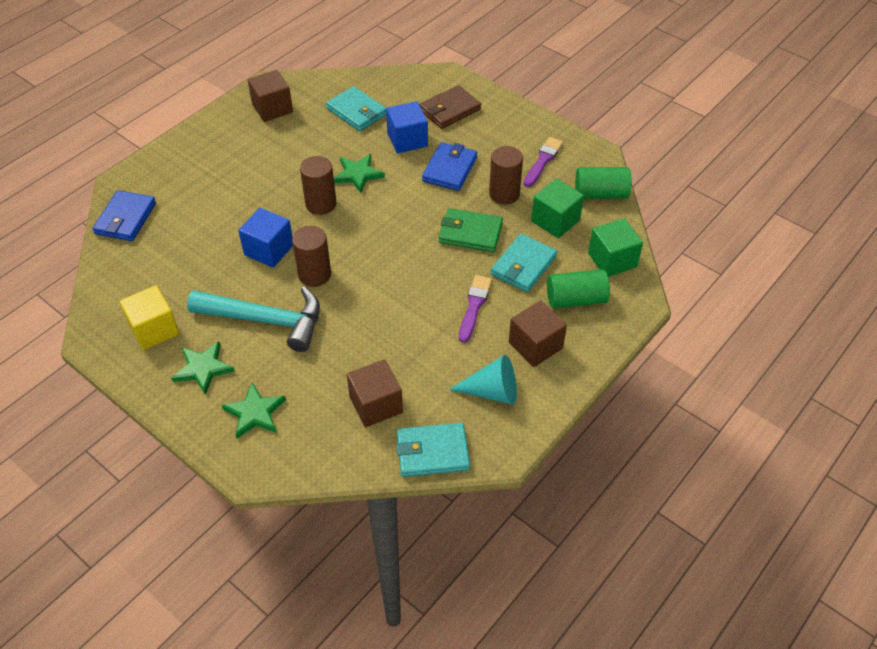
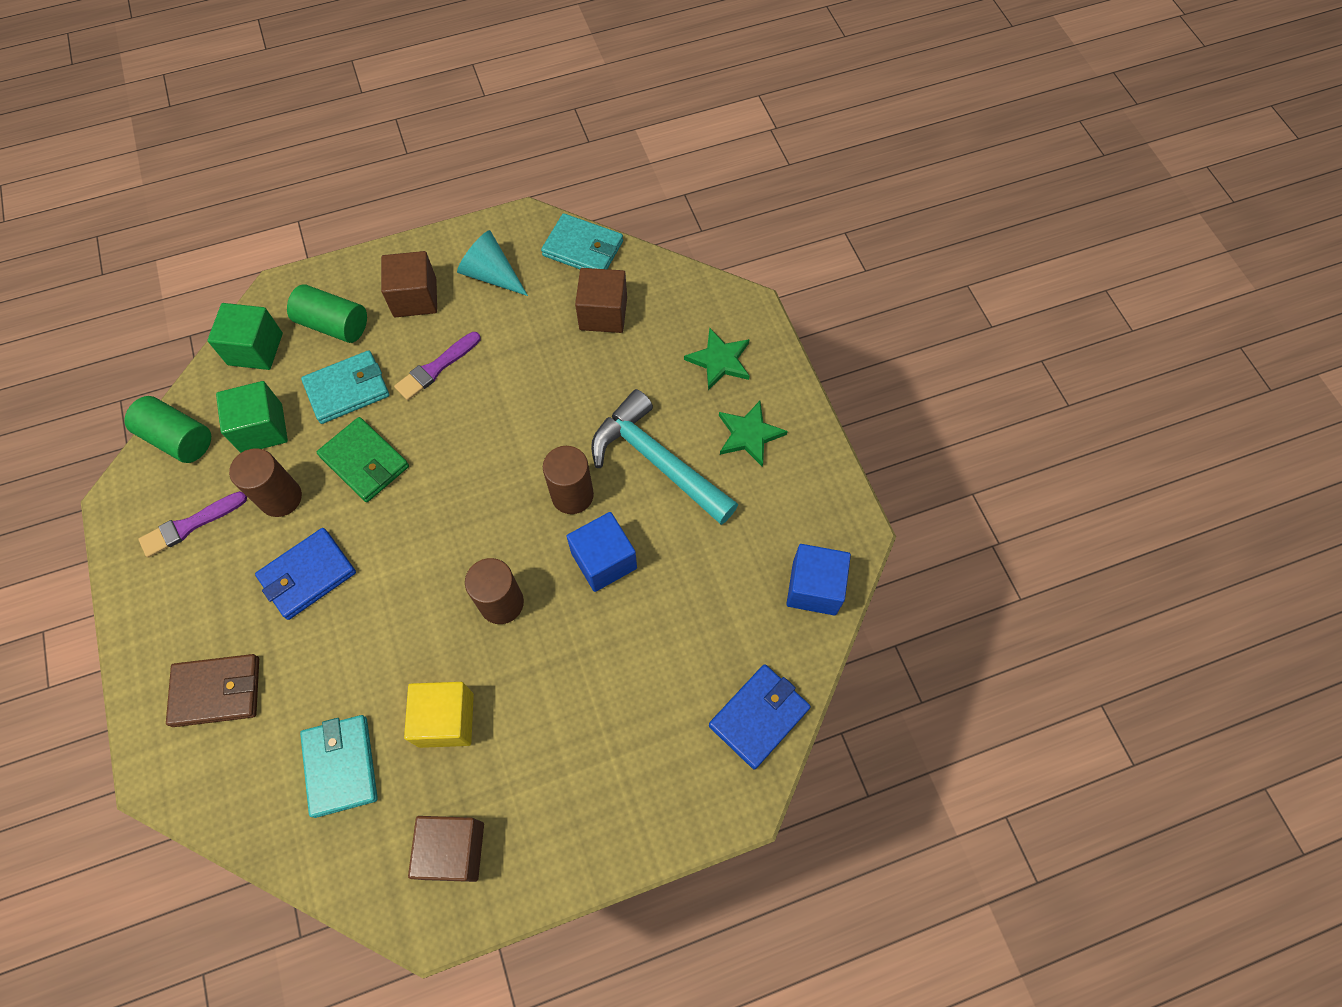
camera: 150 degrees left, 15 degrees up
yellow cube [119,285,179,350] -> yellow cube moved to [404,682,474,748]
green star [334,154,385,193] -> none
blue cube [386,101,428,153] -> blue cube moved to [787,544,851,615]

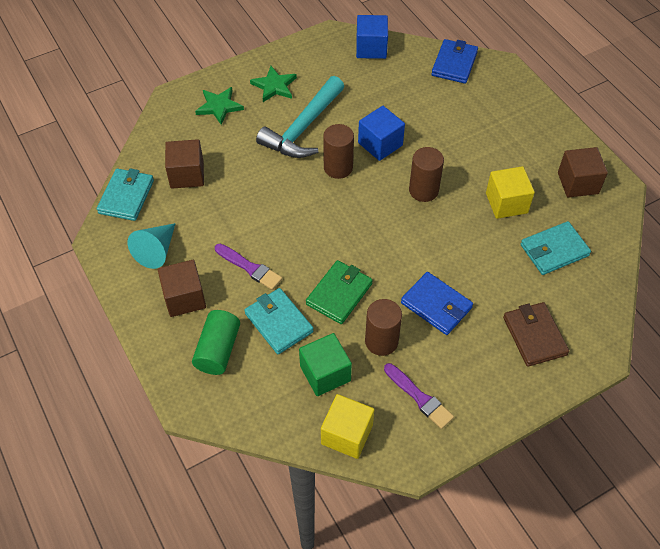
camera: 100 degrees left, 10 degrees down
green cylinder [124,396,211,463] -> yellow cube [321,394,375,459]
green cube [207,303,283,370] -> none
blue wallet [709,664,811,769] -> blue wallet turned 75 degrees clockwise [431,39,478,84]

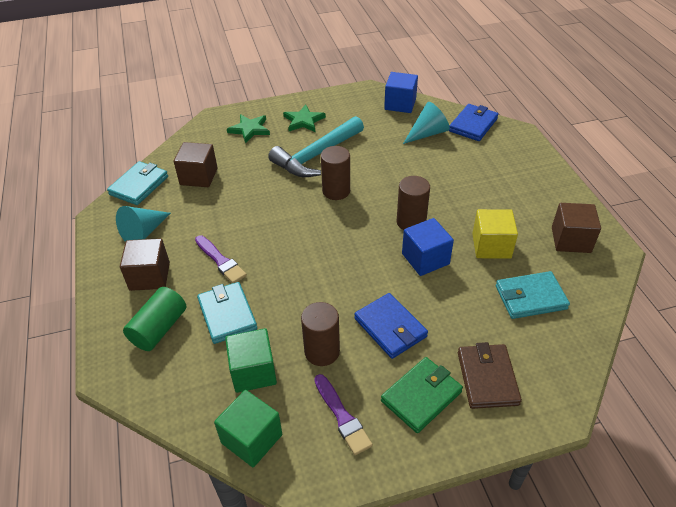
camera: 15 degrees right, 10 degrees down
green wallet [306,260,373,324] -> green wallet moved to [381,357,463,433]
yellow cube [321,394,375,459] -> green cube [214,390,282,467]
blue cube [358,106,405,161] -> blue cube moved to [402,218,454,276]
none -> turquoise cone [403,102,450,144]

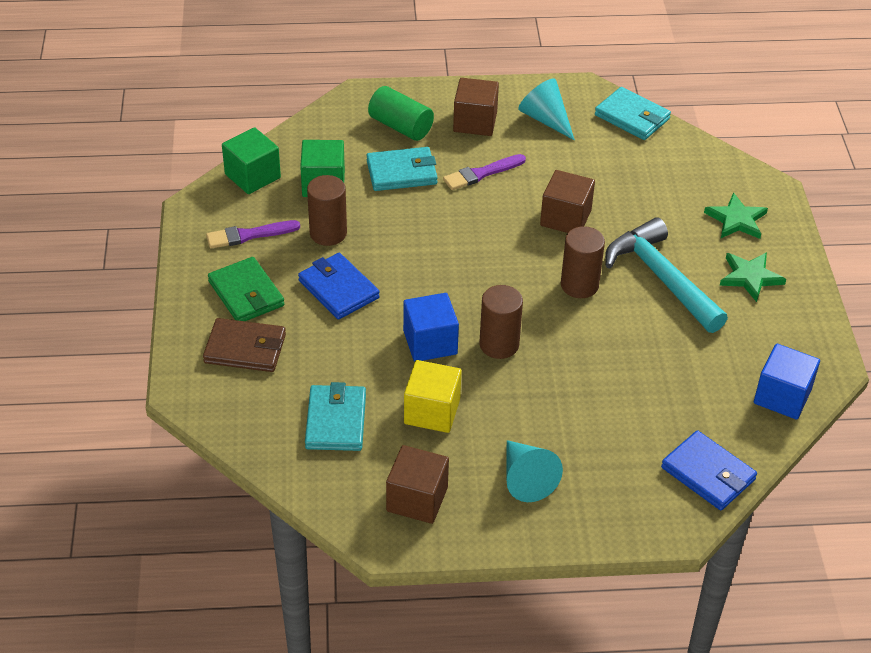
camera: 100 degrees right, 0 degrees up
brown cube [174,142,218,187] -> brown cube moved to [540,170,595,233]
blue wallet [354,293,428,359] -> blue wallet turned 75 degrees clockwise [298,253,380,320]
turquoise cone [403,102,450,144] -> turquoise cone moved to [507,440,563,502]

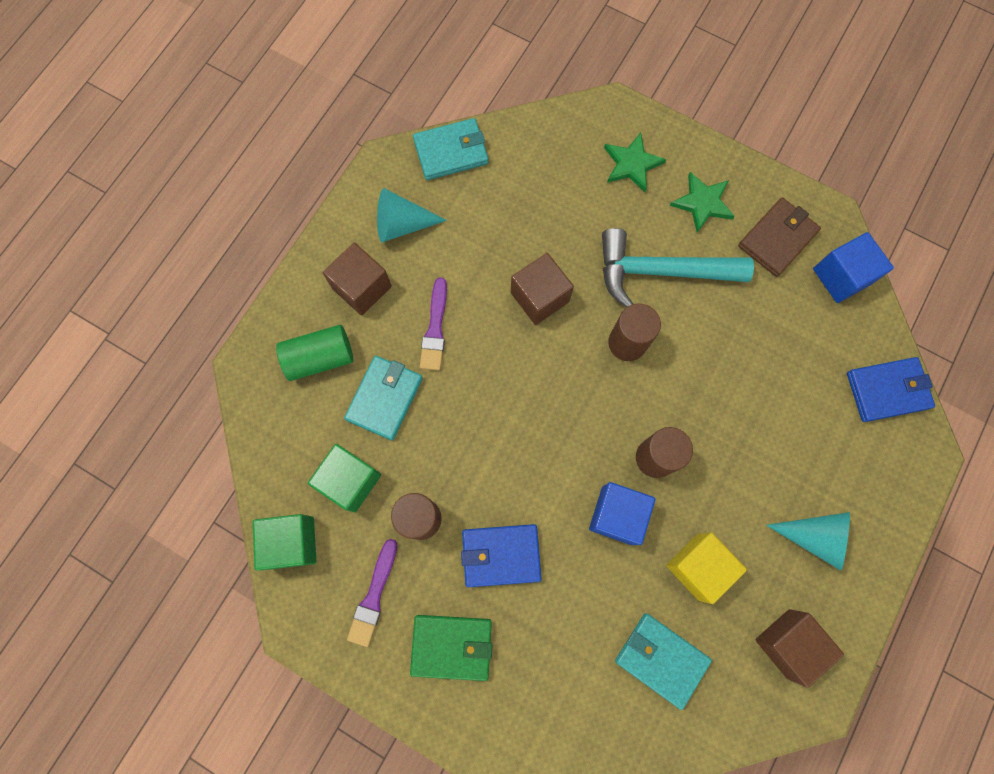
camera: 55 degrees left, 30 degrees up
brown wallet [203,318,286,372] -> brown wallet moved to [738,198,821,277]

